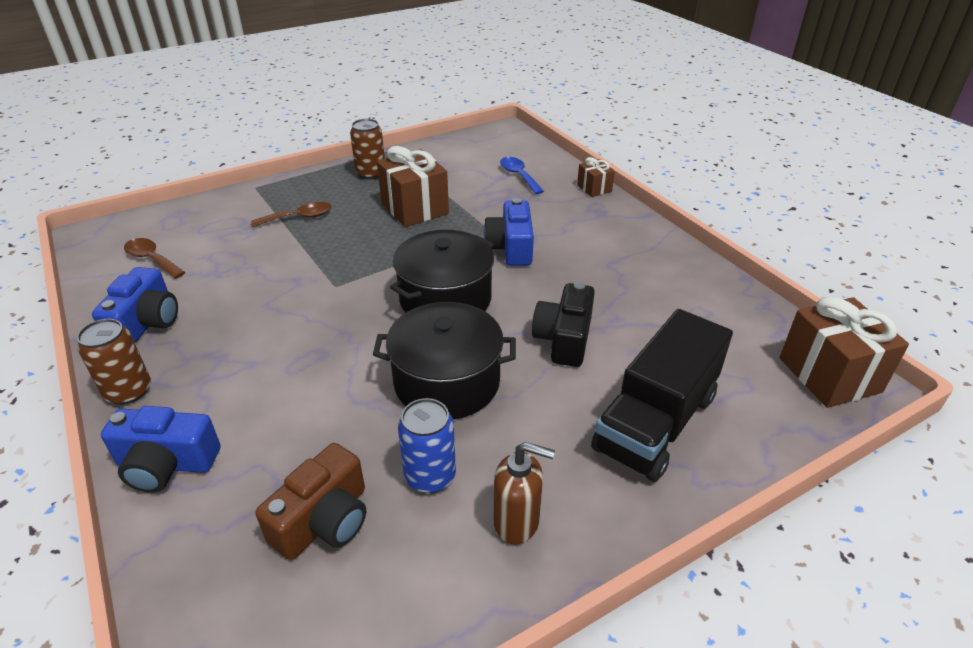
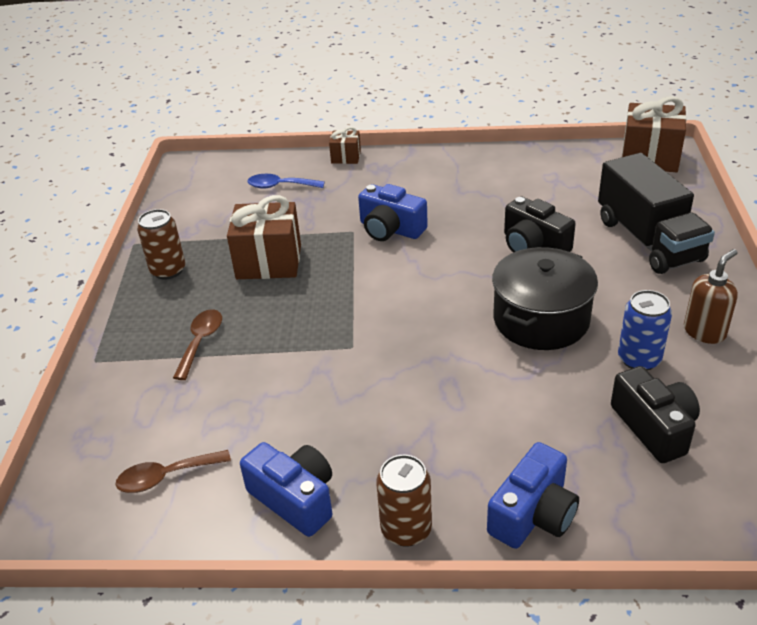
camera: 55 degrees left, 0 degrees up
brown camera [256,443,366,560] -> black camera [611,366,700,463]
black pot [390,230,494,313] -> none

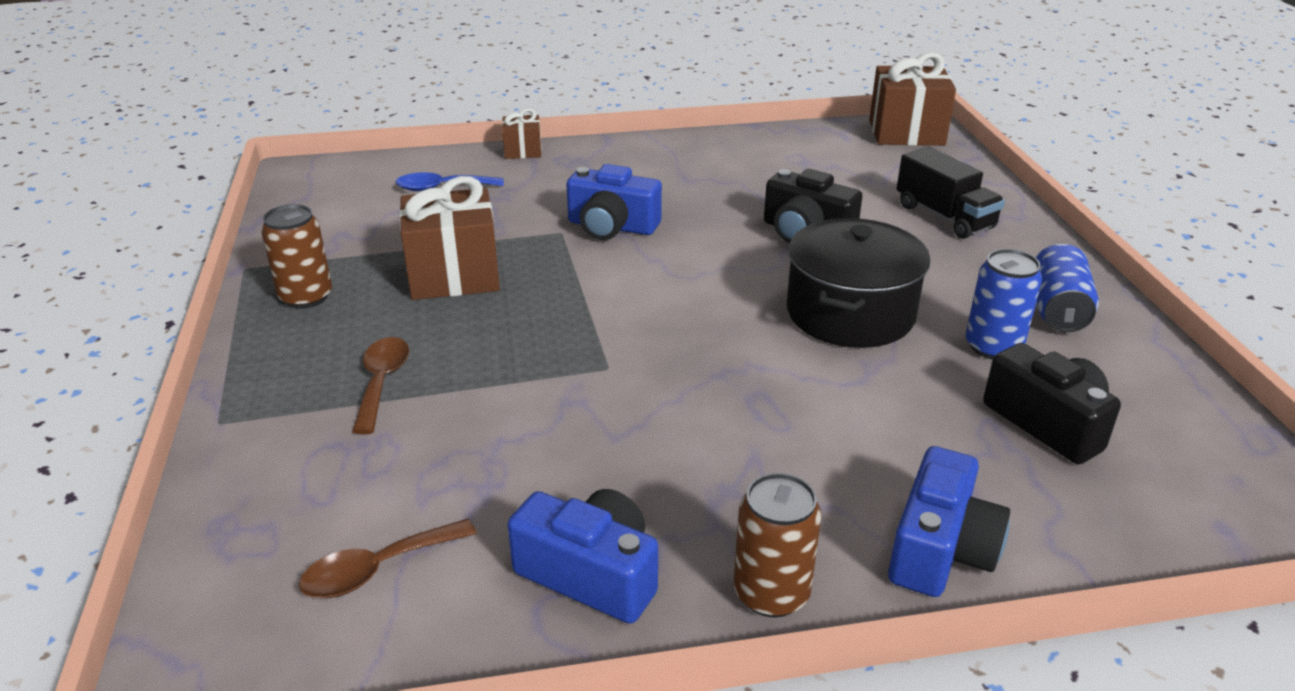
camera: 15 degrees left, 5 degrees down
black truck [598,153,715,274] -> black truck [897,146,1005,239], size x0.66
brown soap dispenser [684,249,738,344] -> blue can [1035,244,1099,332]

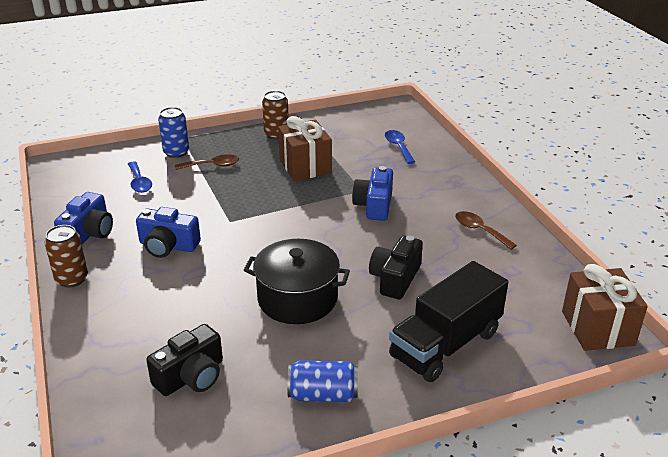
camera: 80 degrees right, 0 degrees up
brown spoon [299,519,477,598] -> brown spoon moved to [455,211,517,250]
brown gift [502,108,542,159] -> none
blue camera [888,446,1010,597] -> blue camera moved to [136,207,201,258]
black truck [897,146,1005,239] -> black truck [389,261,508,382], size x1.53
blue can [966,249,1042,360] -> blue can moved to [158,107,189,158]
none -> blue spoon [128,161,152,193]

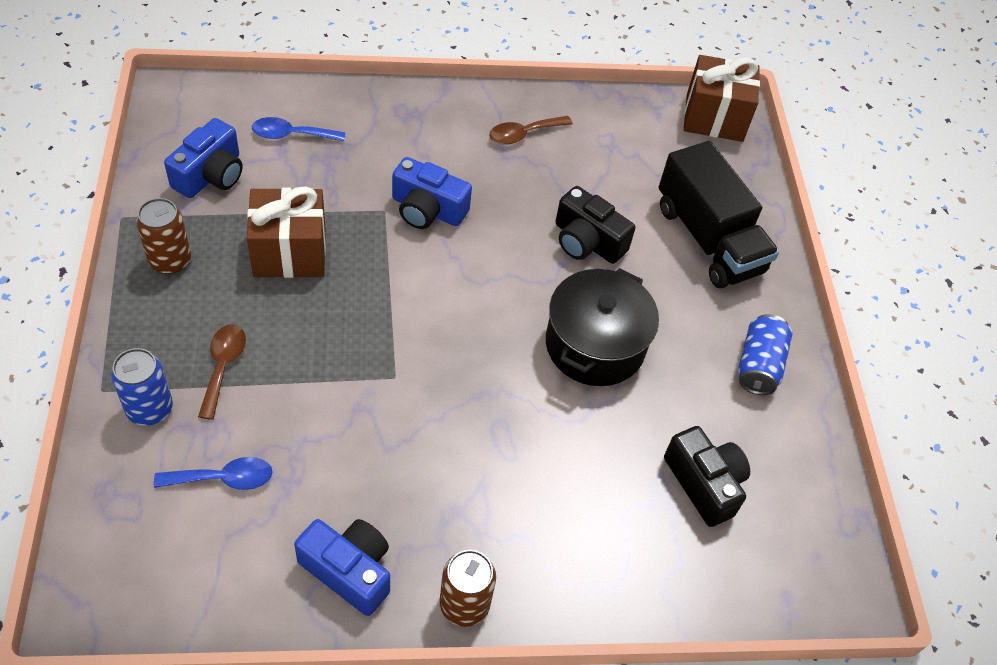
camera: 80 degrees left, 20 degrees up
blue camera [136,207,201,258] -> blue camera moved to [164,118,243,198]

